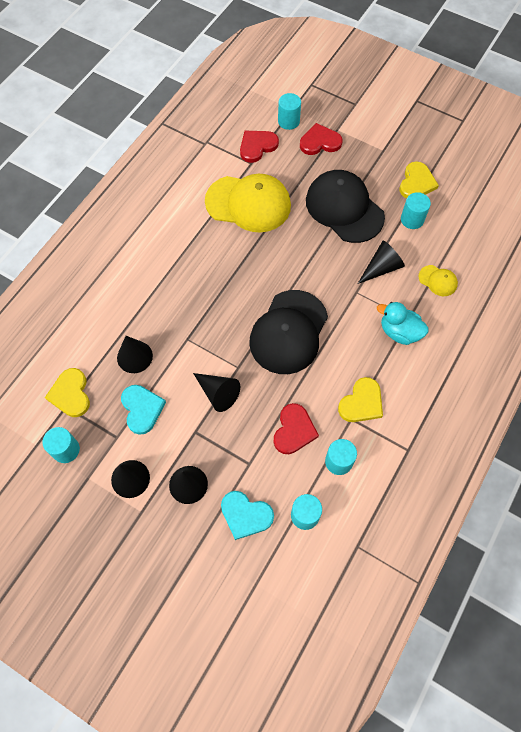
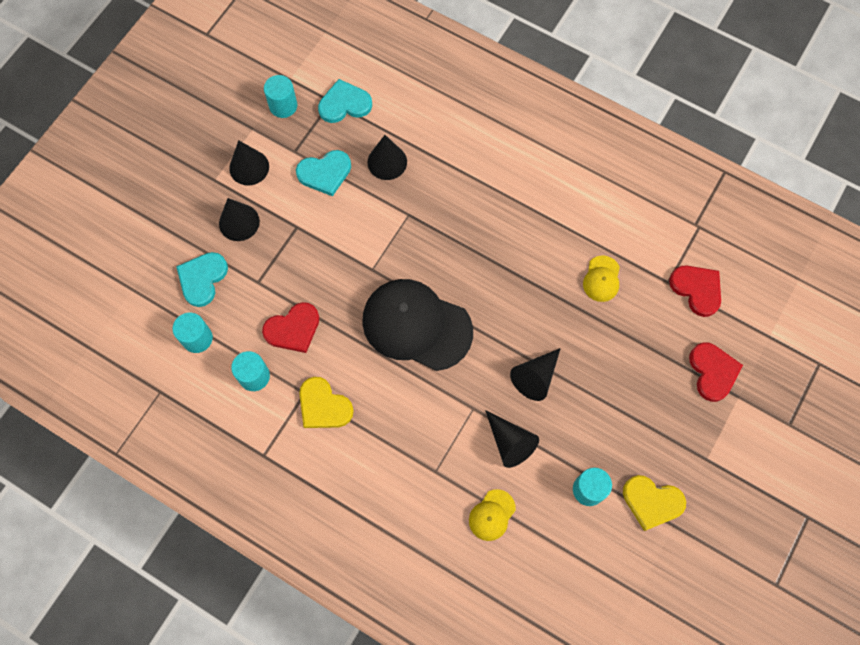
camera: 90 degrees right, 5 degrees up
yellow heart [45,368,90,417] -> turquoise heart [318,79,372,123]
black cone [193,373,240,412] -> black cone moved to [510,348,561,401]
yellow cap [205,174,291,232] -> yellow cap [583,255,620,302], size x0.44
red heart [274,403,319,454] -> red heart turned 45 degrees counterclockwise [262,302,319,353]
turquoise cylinder [278,93,301,130] -> none
black cap [306,170,385,243] -> none
turquoise duck [377,302,429,345] -> none

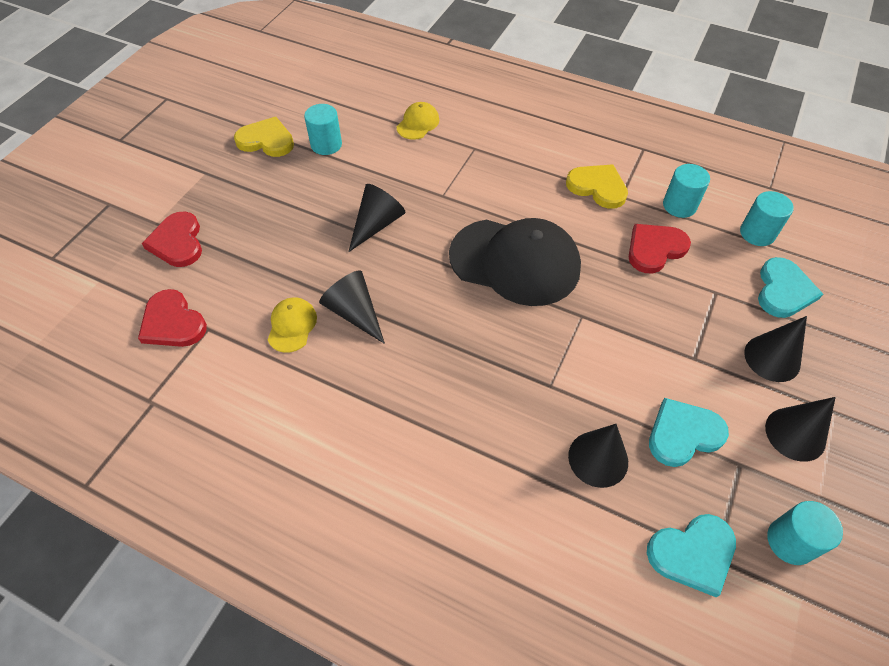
camera: 175 degrees right, 15 degrees down
black cone [485,410,539,468] -> black cone moved to [319,270,385,344]

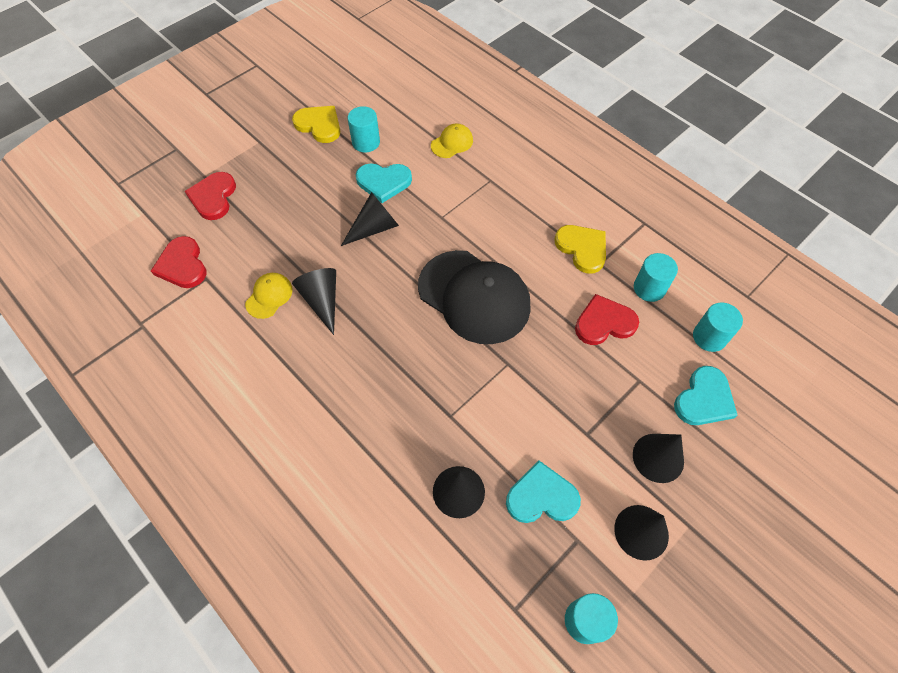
camera: 20 degrees right, 5 degrees up
turquoise heart [647,514,736,597] -> turquoise heart moved to [356,163,412,203]

